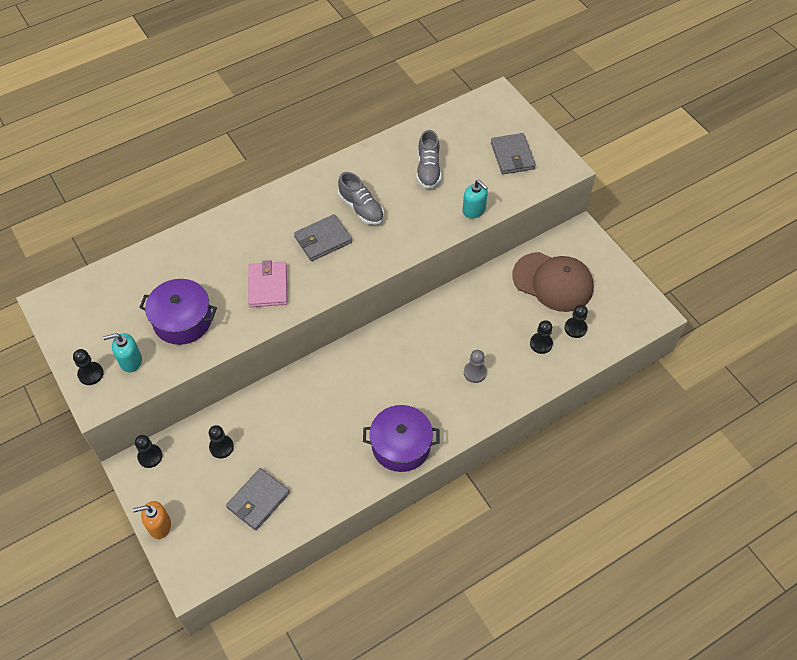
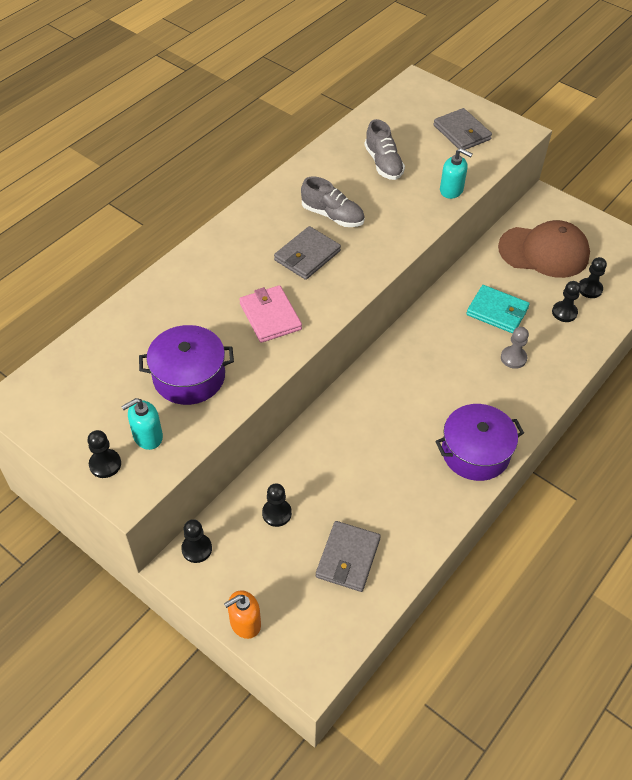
camera: 20 degrees left, 5 degrees down
none -> turquoise wallet [466,285,530,333]

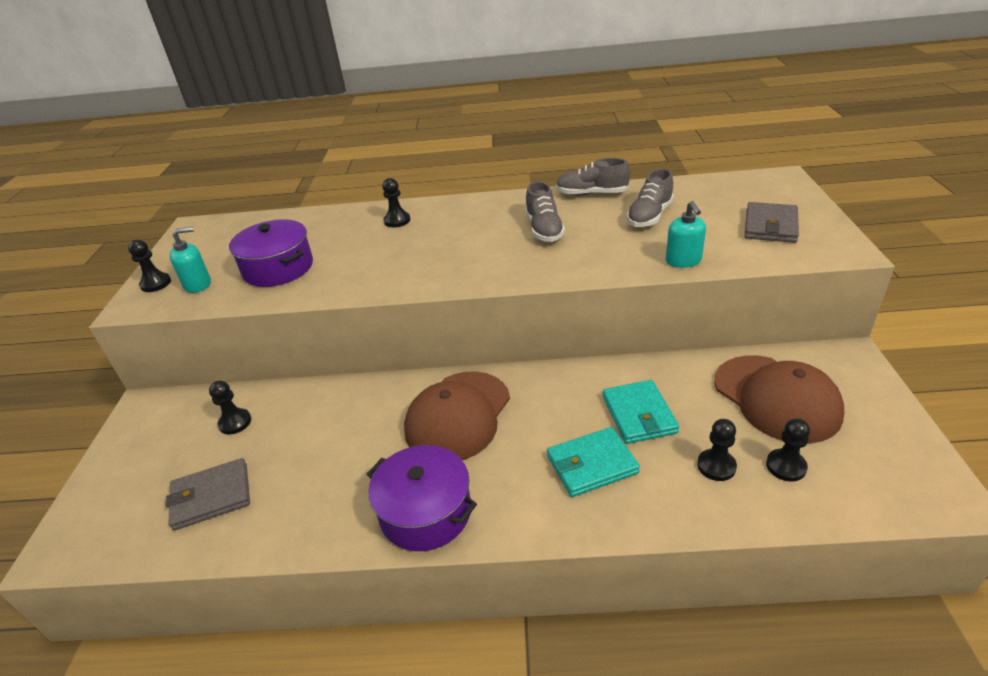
camera: 55 degrees right, 15 degrees down
turquoise soap dispenser [121,398,163,450] -> turquoise soap dispenser turned 135 degrees clockwise [170,227,211,293]
black pawn [181,519,212,563] -> black pawn moved to [382,178,410,227]
orange soap dispenser [224,590,261,639] -> none
pink wallet [240,285,302,343] -> none
grey wallet [274,226,341,280] -> none
grey pawn [501,327,529,369] -> turquoise wallet [547,427,640,497]
none -> brown cap [404,371,510,460]
none -> grey shoe [556,158,630,196]

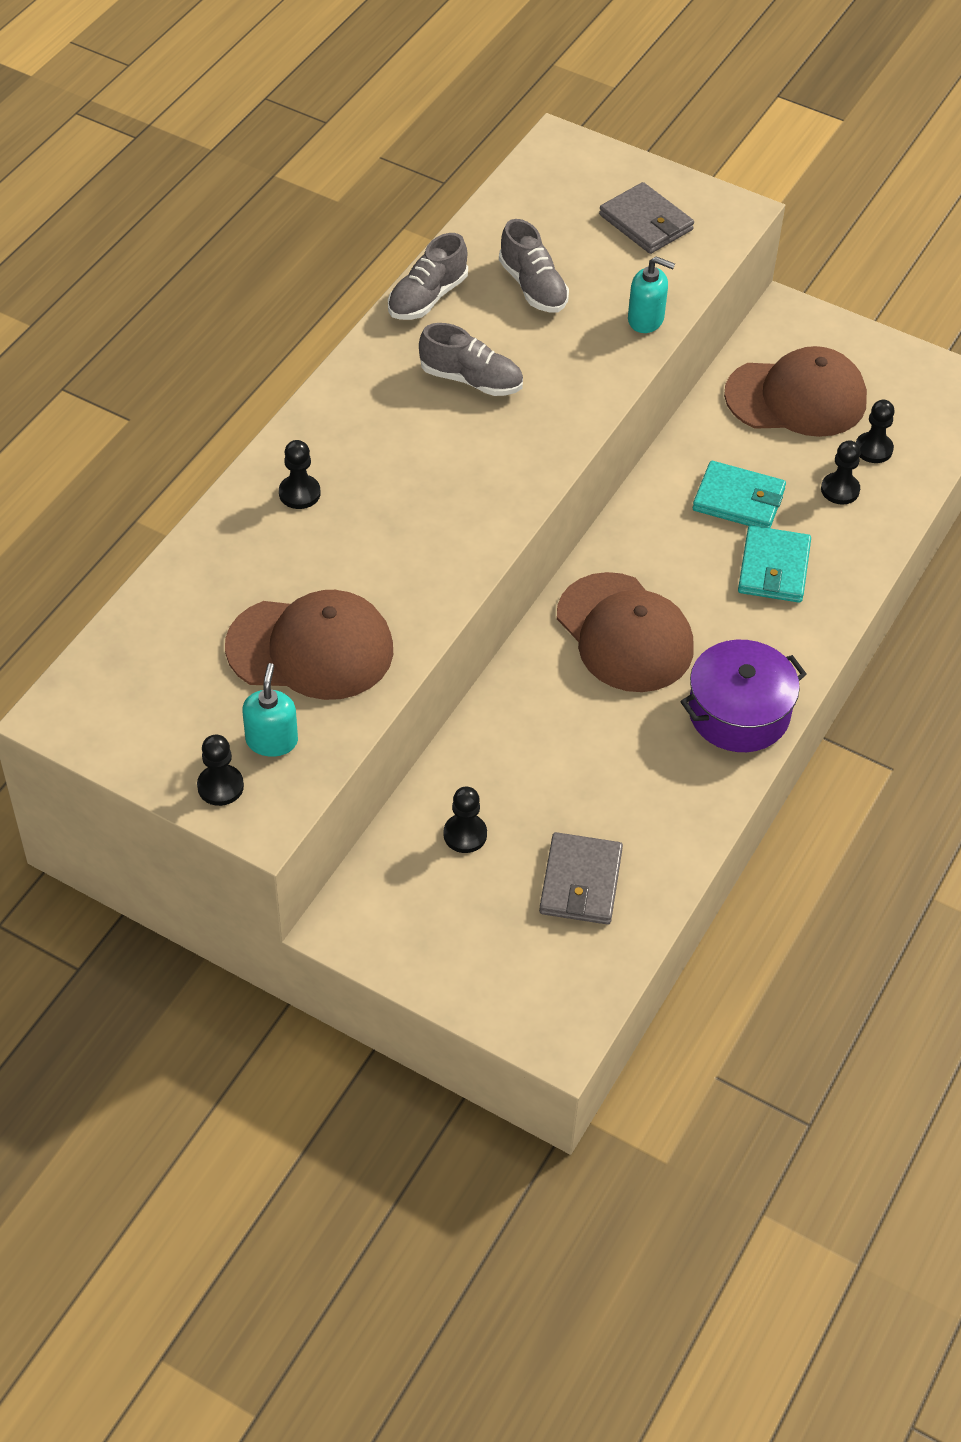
camera: 65 degrees left, 15 degrees up
purple pot [229,219,313,287] -> brown cap [225,590,393,700]

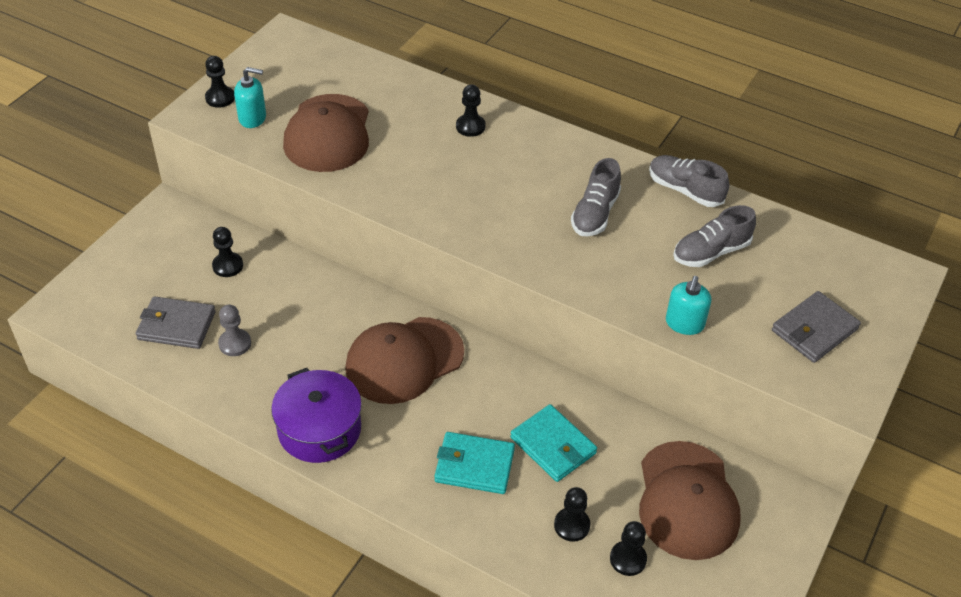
camera: 90 degrees right, 5 degrees down
turquoise wallet [693,461,786,528] -> turquoise wallet turned 60 degrees counterclockwise [510,404,597,482]
none -> grey pawn [218,304,251,356]

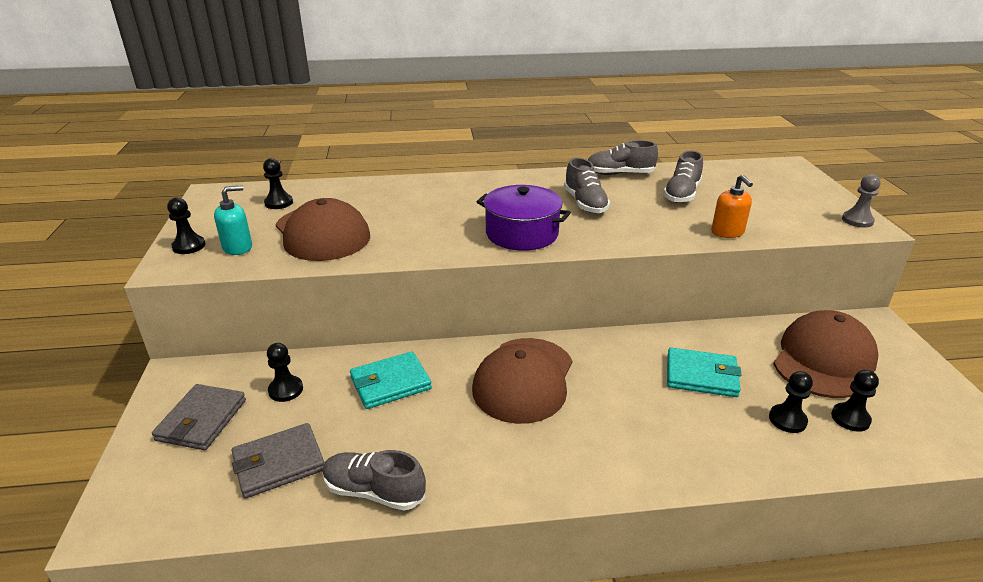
camera: 35 degrees left, 15 degrees down
grey pawn [218,304,251,356] -> grey pawn moved to [842,174,881,228]
purple pot [271,368,362,463] -> purple pot moved to [477,185,571,251]
turquoise wallet [435,432,515,494] -> turquoise wallet moved to [350,351,432,409]
black pawn [456,84,486,137] -> black pawn moved to [263,158,293,209]
brown cap [639,441,741,560] -> brown cap turned 105 degrees counterclockwise [773,310,879,398]
turquoise soap dispenser [666,276,711,335] -> orange soap dispenser [711,175,753,238]
grey wallet [772,291,861,363] -> grey wallet moved to [152,384,246,450]
none -> grey shoe [322,450,426,511]

